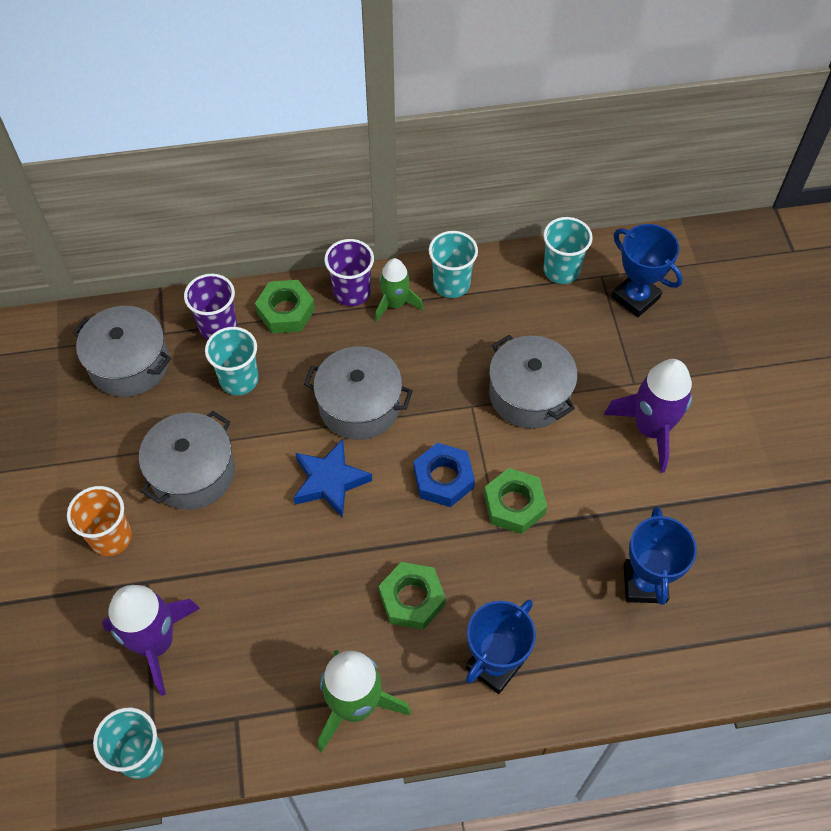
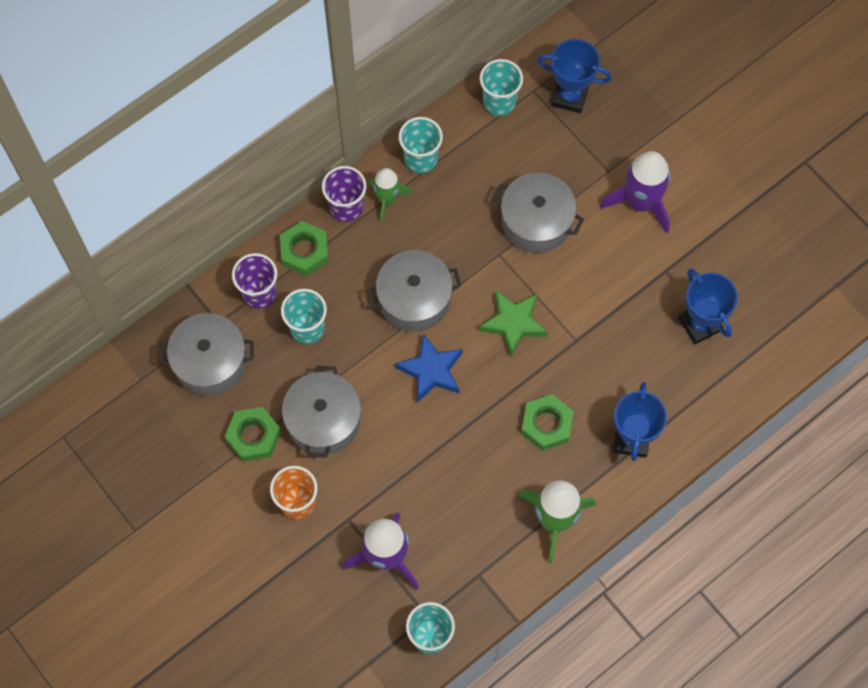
camera: 30 degrees left, 10 degrees up
blue nut [414,443,475,507] -> green star [479,290,548,357]
green nut [484,468,547,534] -> green nut moved to [225,407,281,461]

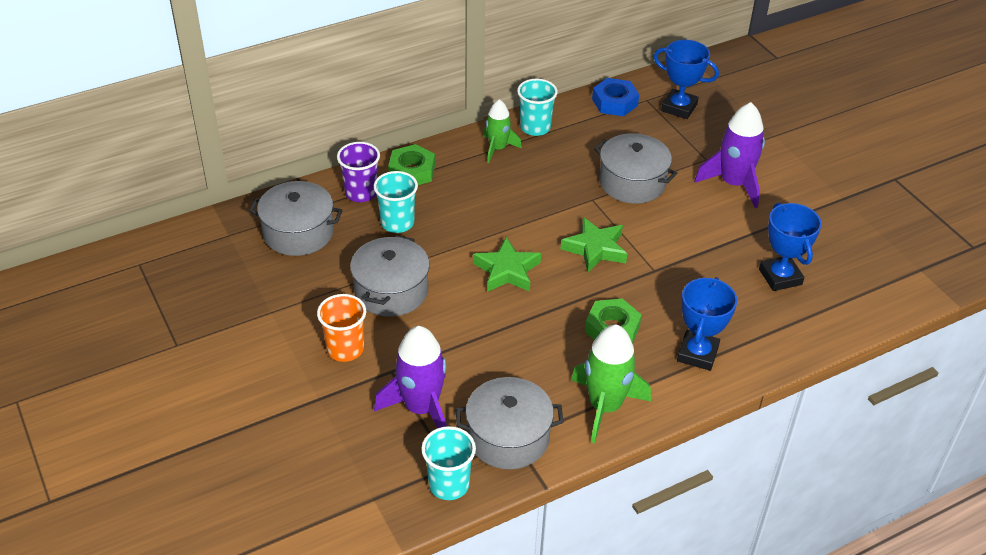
camera: 10 degrees right, 25 degrees down
green nut [225,407,281,461] -> none
purple cup [322,166,366,222] -> none
grey pot [367,250,462,332] -> grey pot moved to [456,377,564,469]
blue star [395,333,463,403] -> green star [473,237,541,292]
turquoise cup [480,59,523,116] -> blue nut [592,78,639,116]

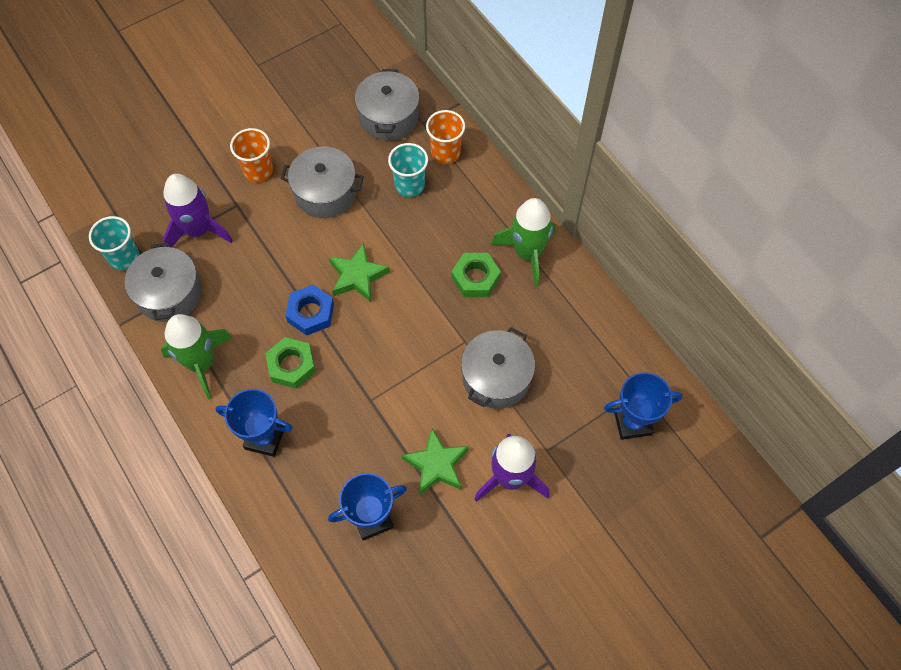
camera: 85 degrees right, 20 degrees up
purple cup [337,142,380,202] -> orange cup [426,110,465,164]
green nut [388,144,435,185] -> green nut moved to [452,253,501,297]
green rocket [484,99,522,163] -> green rocket [491,198,556,287], size x1.61
turquoise cup [517,79,558,136] -> none
green star [561,217,627,273] -> green star moved to [401,428,469,495]
blue nut [592,78,639,116] -> blue nut moved to [285,285,334,335]
blue trophy [653,40,719,119] -> blue trophy turned 60 degrees clockwise [604,372,682,440]

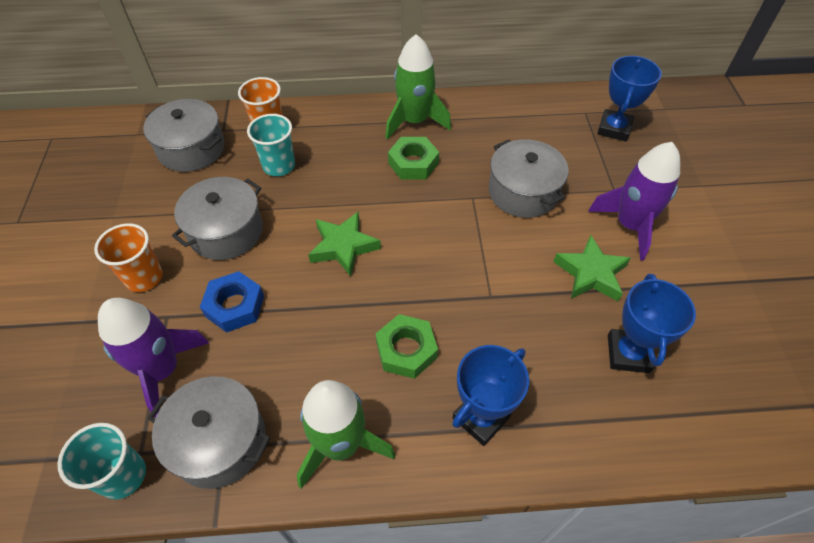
camera: 60 degrees left, 10 degrees down
blue nut [285,285,334,335] -> blue nut moved to [200,271,264,333]

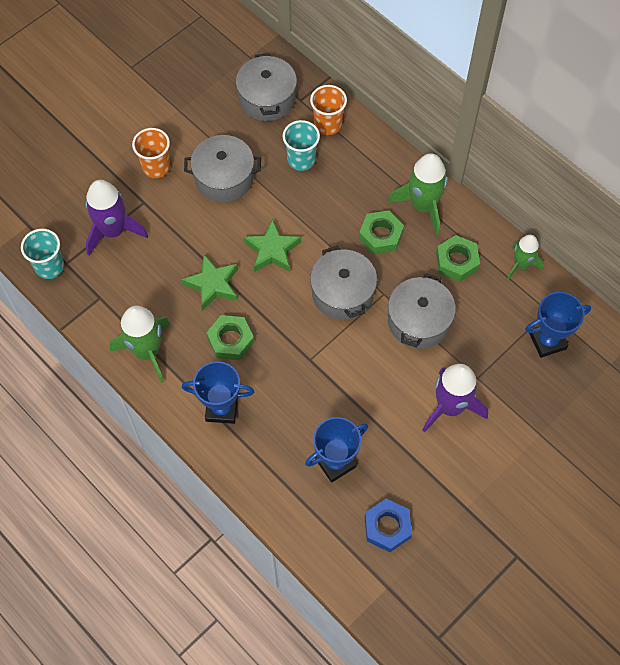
camera: 50 degrees right, 10 degrees up
grey pot [148,376,270,489] -> grey pot moved to [310,246,377,320]
blue nut [200,271,264,333] -> blue nut moved to [365,499,412,552]
green star [553,235,631,301] -> green star moved to [181,254,238,311]
none -> green nut [436,235,480,282]
none -> green rocket [507,235,544,280]

